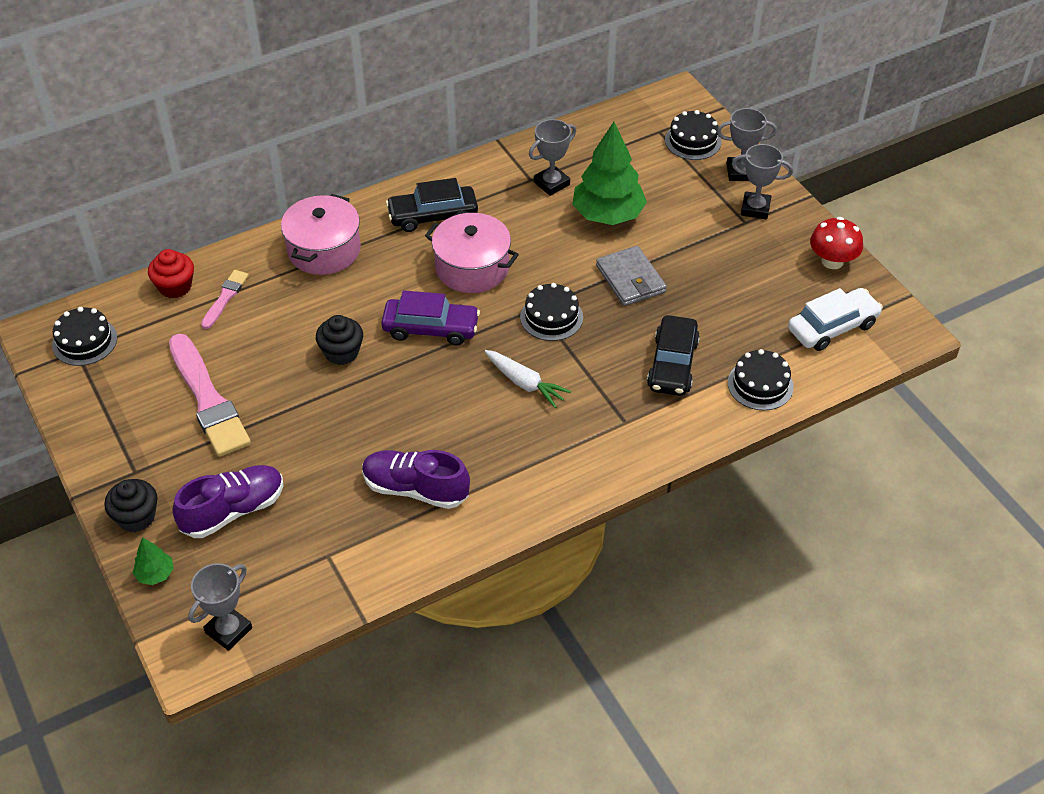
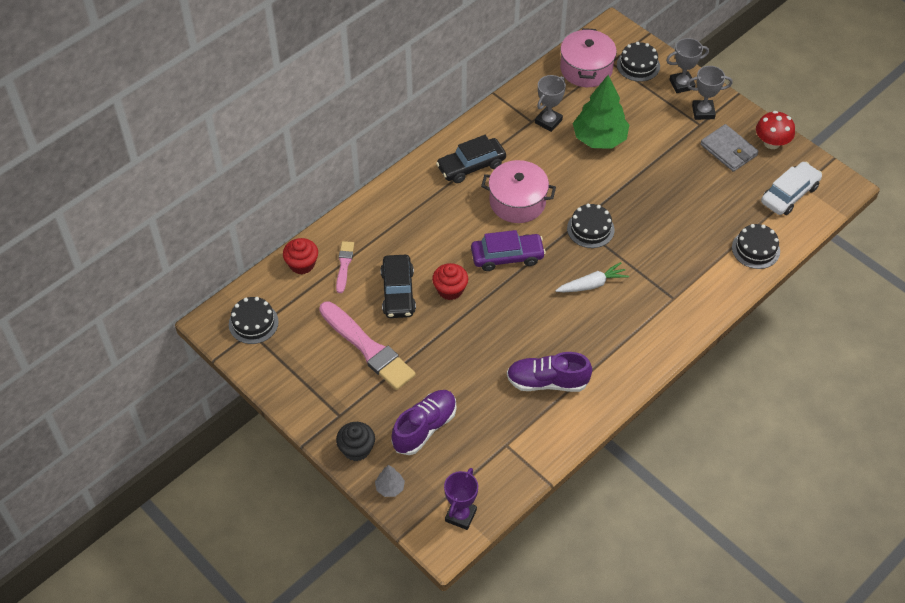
camera: 15 degrees left, 5 degrees up
green tree [133,537,174,585] -> grey tree [375,465,405,497]
grey trophy [188,563,252,651] -> purple trophy [444,468,478,530]
pink pot [281,194,361,275] -> pink pot moved to [560,28,617,87]
black cupcake [316,315,363,365] -> red cupcake [432,263,468,300]
white carrot [484,350,571,408] -> white carrot turned 45 degrees counterclockwise [555,262,629,292]
grey wallet [596,246,667,306] -> grey wallet moved to [700,124,759,172]
black car [647,315,700,396] -> black car moved to [380,255,416,318]

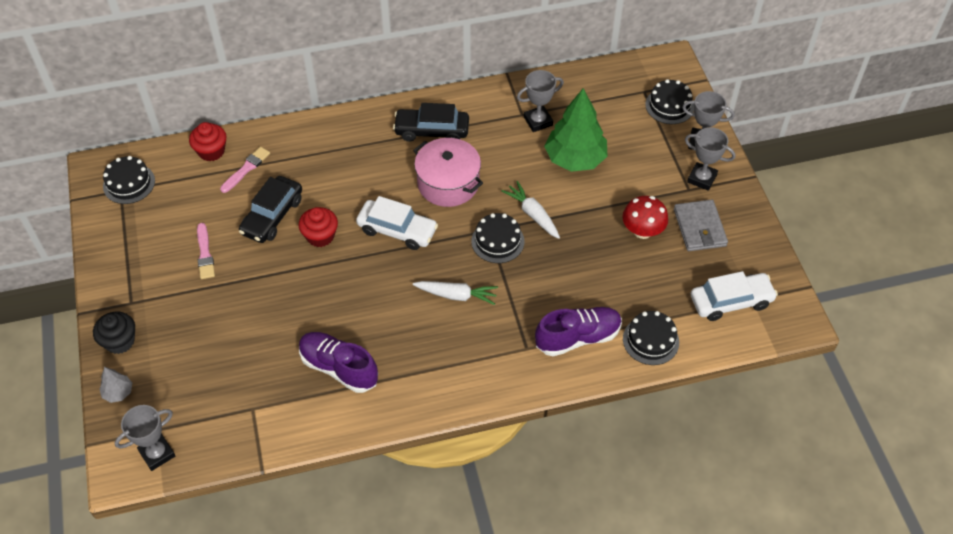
camera: 30 degrees right, 0 degrees up
pink brush [319,301,416,390] -> pink brush [197,223,215,279], size x0.50
purple shoe [392,390,456,455] -> purple shoe moved to [535,307,622,356]
purple trophy [444,468,478,530] -> grey trophy [115,405,175,471]
purple car [471,230,546,271] -> white car [356,196,438,250]
pink pot [560,28,617,87] -> none
red mushroom [756,111,795,149] -> red mushroom moved to [622,196,668,239]
none -> white carrot [502,181,560,239]

